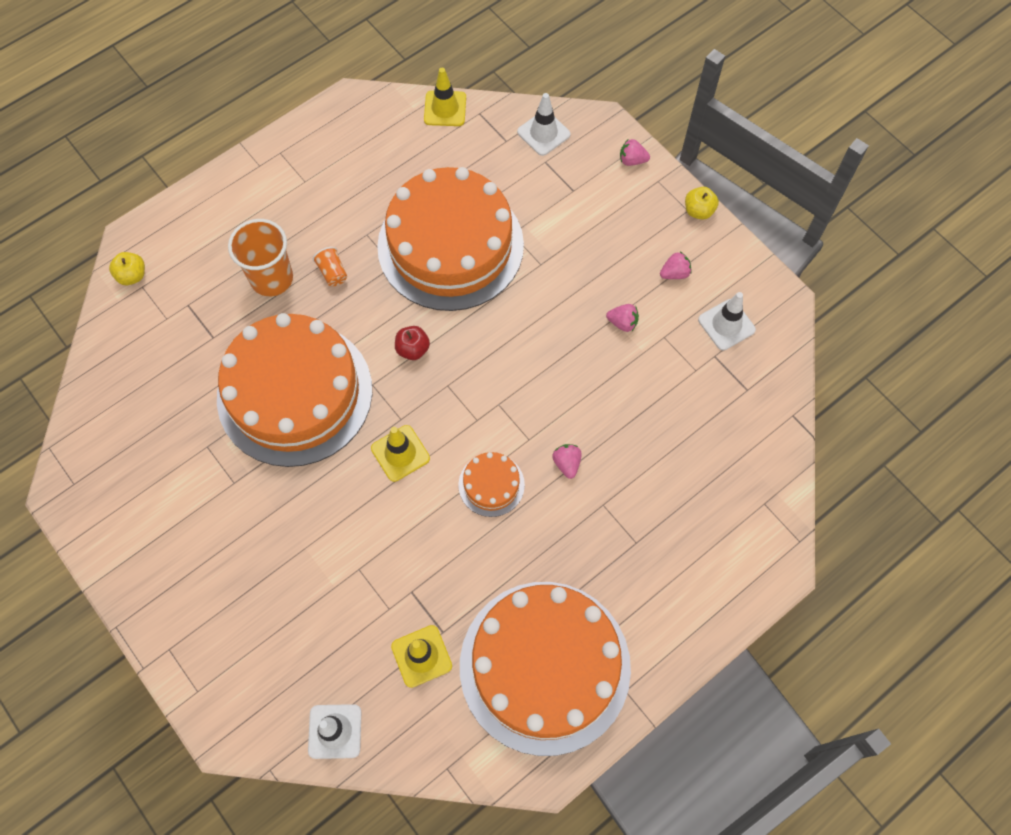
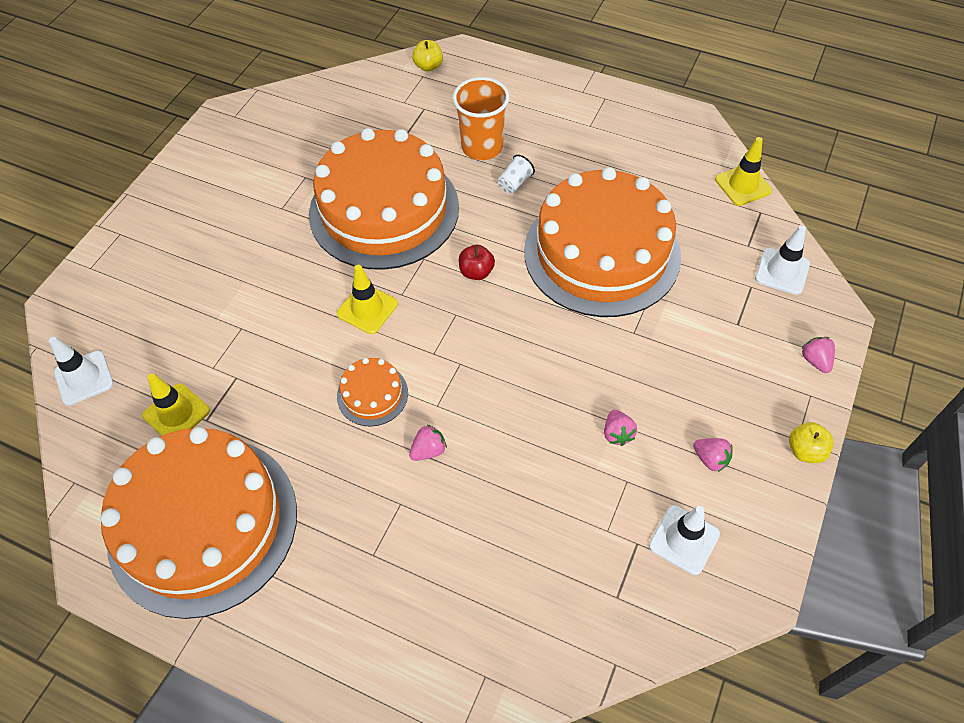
camera: 65 degrees right, 10 degrees down
orange cup [313,247,347,286] -> white cup [498,155,535,194]

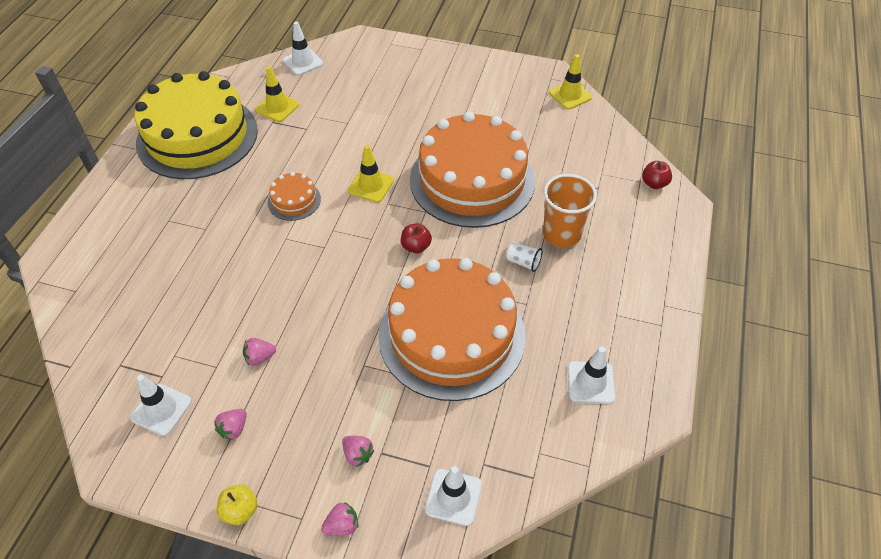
camera: 80 degrees right, 5 degrees down
orange cake [100,427,297,619] -> yellow cake [135,71,258,179]
pink strawberry [409,425,447,461] -> pink strawberry moved to [342,436,374,467]
yellow apple [412,40,443,72] -> red apple [642,161,672,189]
yellow traffic cone [715,137,772,206] -> yellow traffic cone moved to [549,54,592,110]
none -> white traffic cone [568,347,615,404]

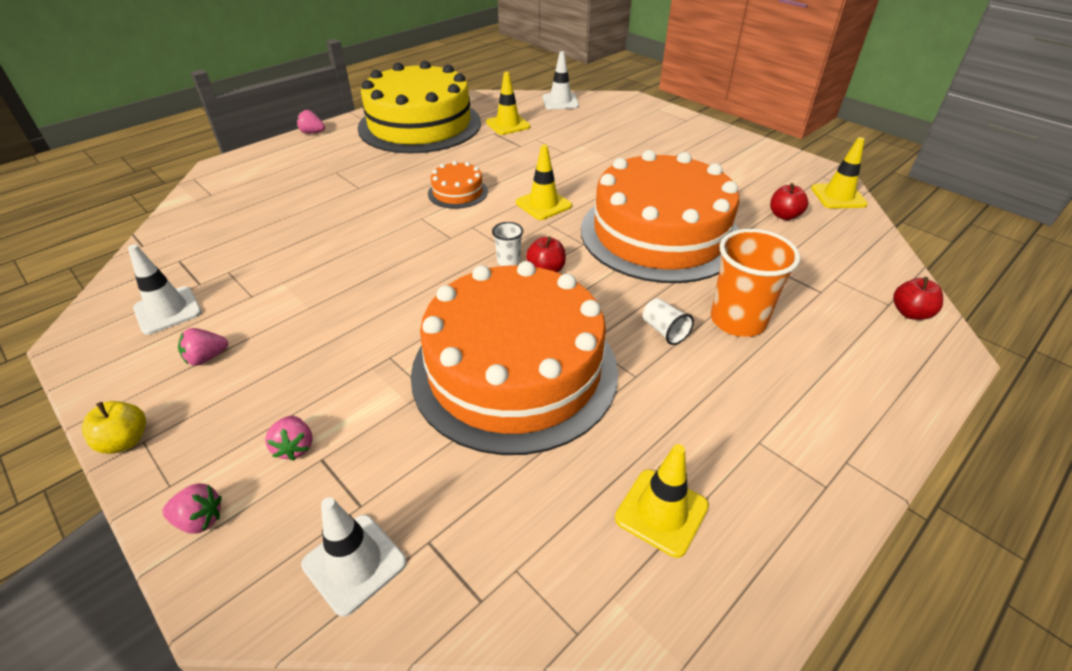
camera: 30 degrees right, 10 degrees down
pink strawberry [243,338,276,366] -> pink strawberry moved to [297,110,325,134]
white traffic cone [568,347,615,404] -> yellow traffic cone [615,444,709,558]
none -> white cup [492,222,523,266]
none -> red apple [770,183,808,220]

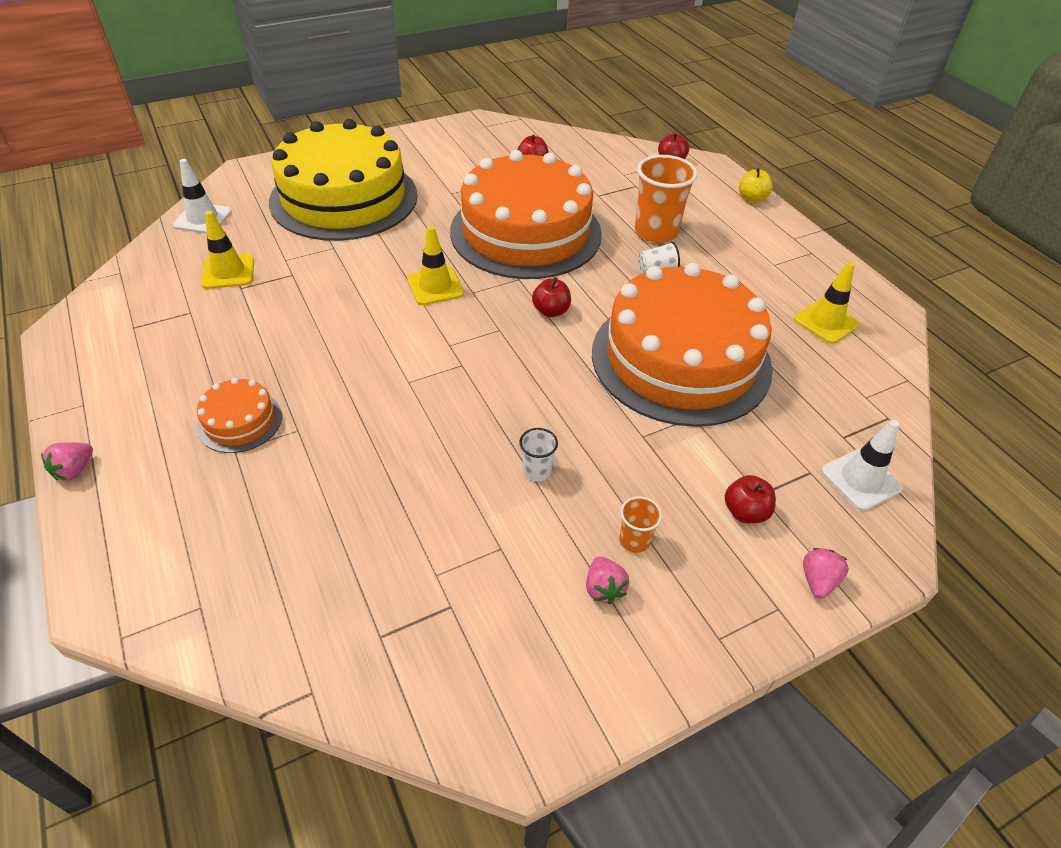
camera: 75 degrees left, 5 degrees up
yellow apple [82,401,146,454] -> yellow apple moved to [739,168,773,203]
white traffic cone [128,244,202,335] -> none
pink strawberry [265,416,313,461] -> red apple [725,475,776,523]
yellow cake [357,61,481,153] -> yellow cake moved to [269,119,417,241]
orange cake [428,161,488,209] -> orange cake moved to [197,378,282,453]
white cup [492,222,523,266] -> white cup moved to [519,428,558,481]
yellow traffic cone [811,137,868,209] -> none
none -> orange cup [619,496,662,553]

